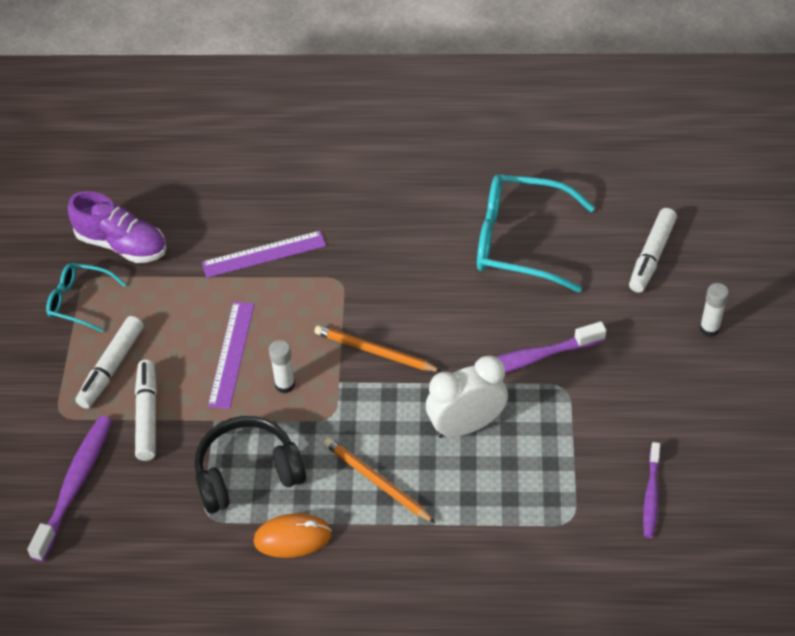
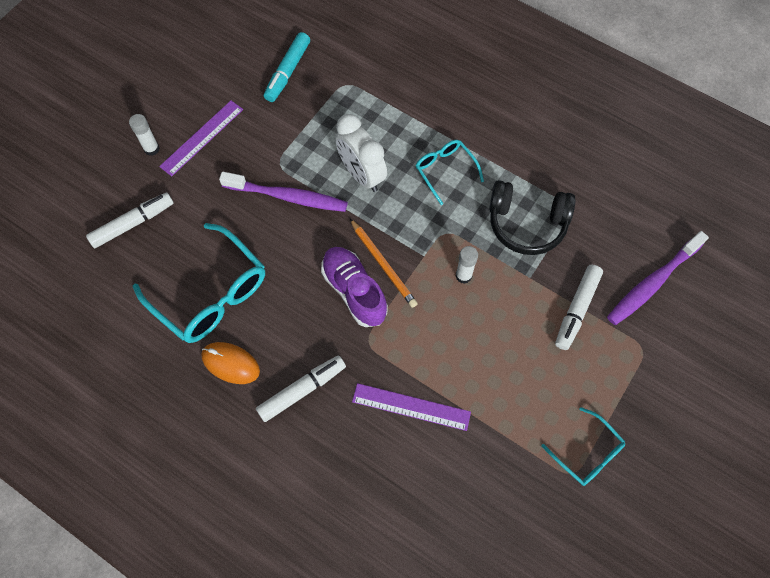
camera: 150 degrees left, 15 degrees up
purple shoe [68,191,166,263] -> purple shoe moved to [321,247,388,327]
white marker [75,316,144,409] -> white marker moved to [256,355,346,422]
purple ruler [208,302,254,409] -> purple ruler moved to [159,100,243,176]
orange mouse [253,513,332,558] -> orange mouse moved to [201,342,260,384]
orange pencil [323,437,435,523] -> turquoise glasses [415,140,484,205]
white clock [426,355,508,438] -> white clock turned 45 degrees clockwise [335,114,387,192]
purple toothbrush [643,442,660,538] -> turquoise marker [264,32,310,102]

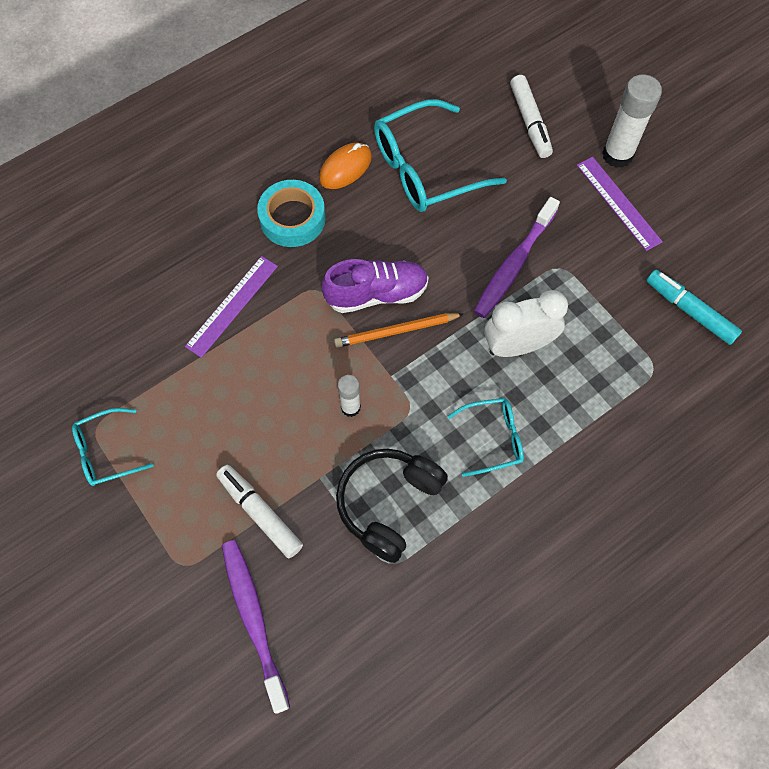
camera: 110 degrees right, 0 degrees up
white glue stick [129,114,160,156] -> white glue stick [602,74,662,168], size x1.77
white marker [256,355,346,422] -> turquoise tape [257,180,326,247]

